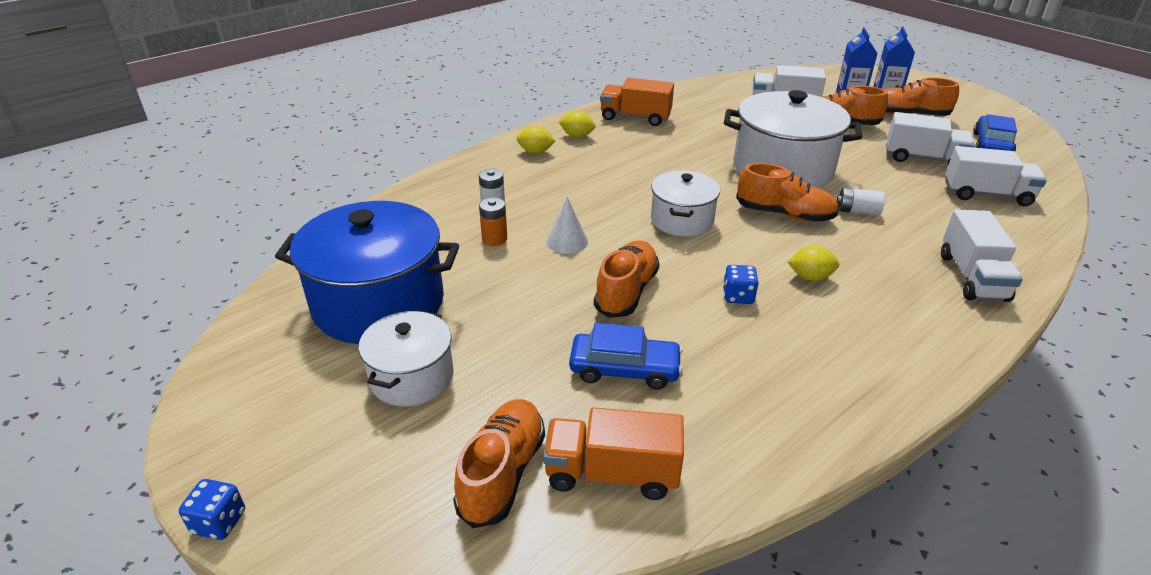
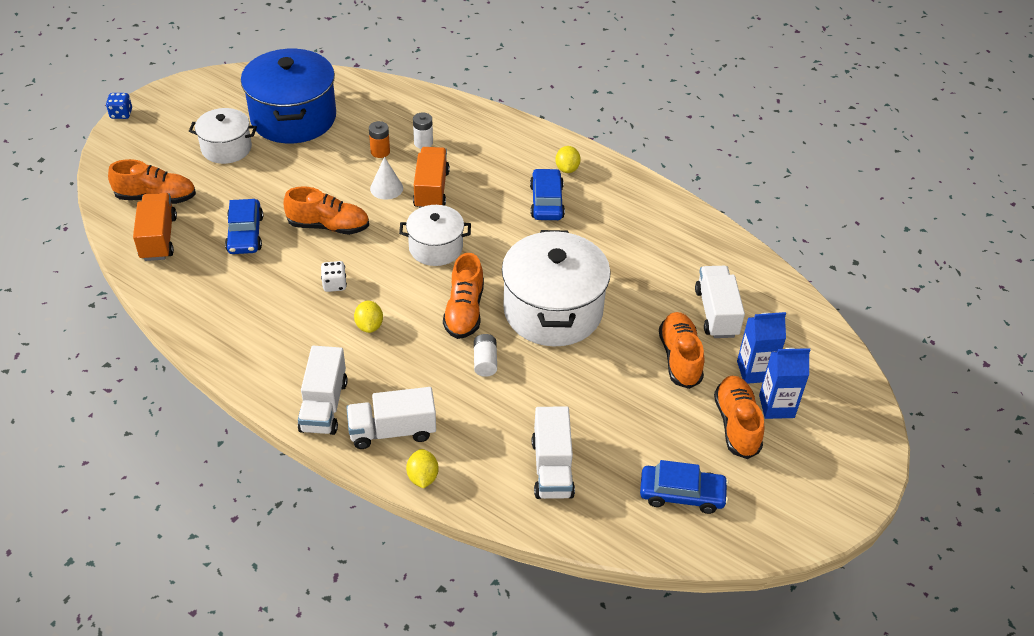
camera: 75 degrees right, 10 degrees up
yellow lemon [516,126,555,154] -> yellow lemon moved to [406,449,439,489]
orange truck [600,78,674,126] -> orange truck moved to [413,147,450,208]
blue dice [723,265,759,304] -> white dice [321,261,347,292]
white truck [886,112,975,165] -> white truck moved to [298,346,348,435]
none -> blue car [530,168,565,220]

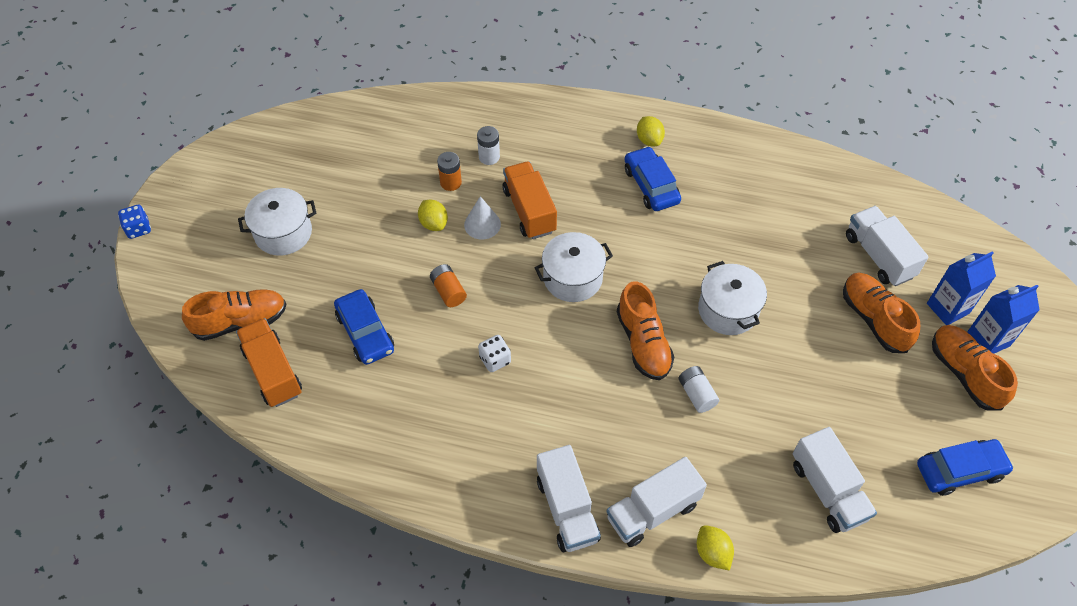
camera: 20 degrees left, 10 degrees up
blue pot [241,49,336,143] -> none
orange shoe [284,186,369,235] -> orange battery [430,264,467,307]
yellow lemon [354,301,383,333] -> yellow lemon moved to [418,200,448,231]
white pot [502,230,611,347] -> white pot [698,261,767,335], size x0.57

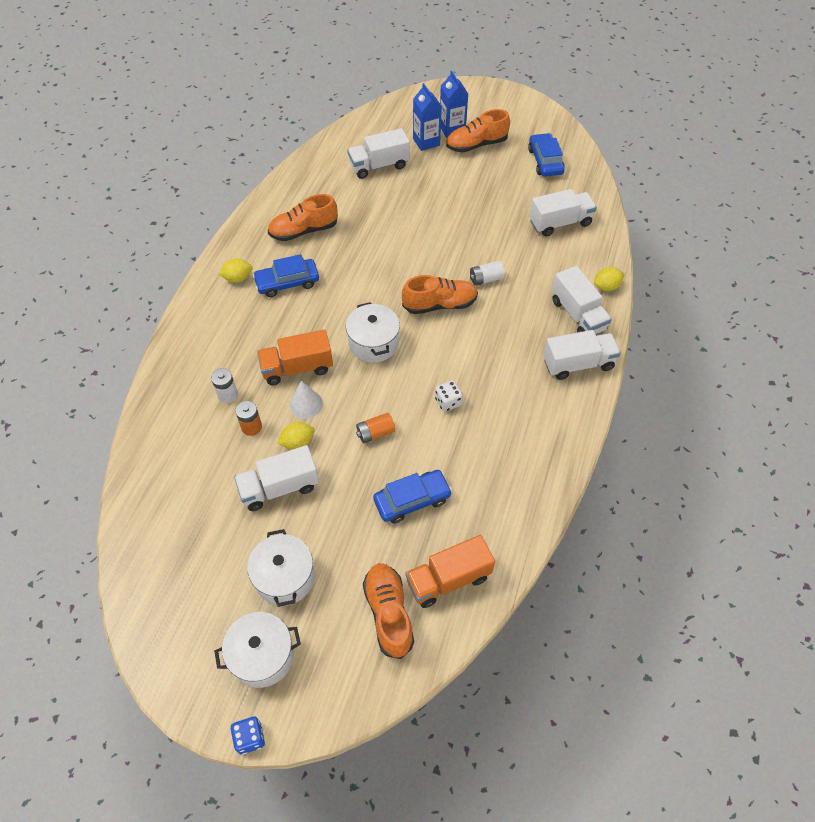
camera: 85 degrees left, 0 degrees up
white pot [698,261,767,335] -> white pot moved to [214,612,301,688]
orange shoe [843,273,920,353] -> orange shoe moved to [268,194,338,241]
none -> white truck [234,445,319,511]

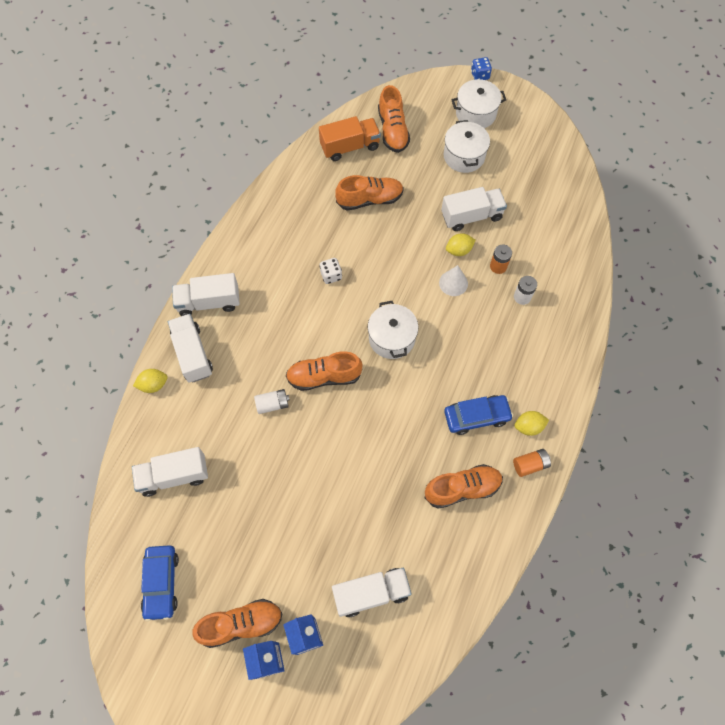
camera: 175 degrees left, 10 degrees up
orange truck [257,329,333,385] -> none
orange battery [356,413,395,443] -> orange battery moved to [513,449,551,477]
blue car [373,470,452,523] -> orange shoe [335,175,404,211]

